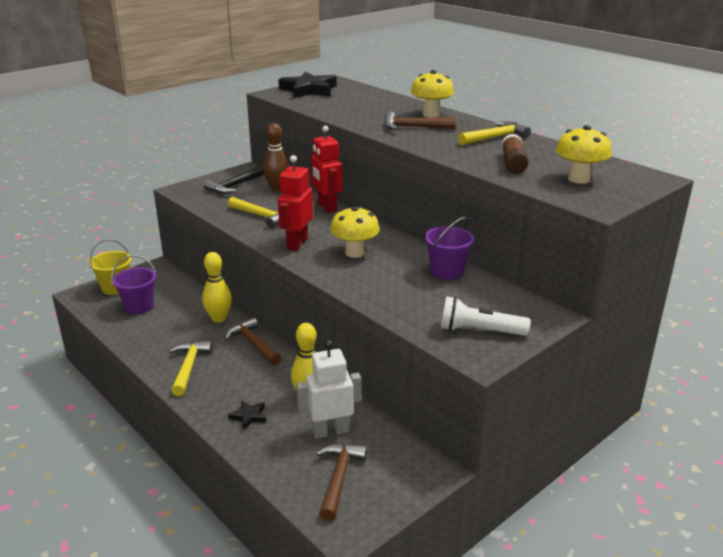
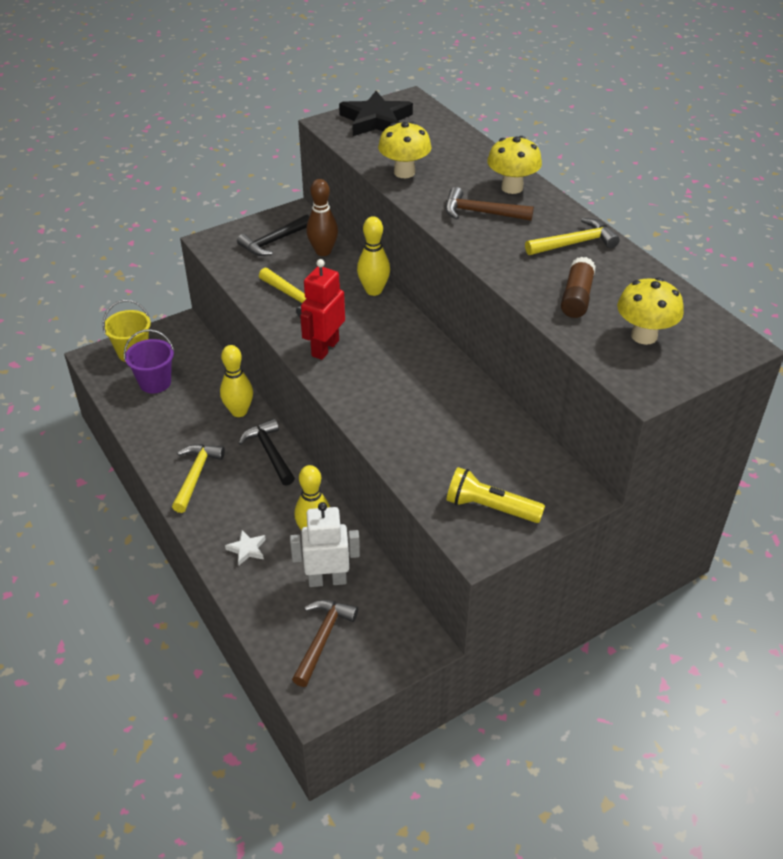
camera: 10 degrees right, 15 degrees up
brown hammer [224,317,281,366] -> black hammer [238,418,295,486]
black star [228,400,266,430] -> white star [225,530,266,565]
red robot [311,125,342,213] -> yellow bowling pin [357,216,390,296]
yellow mushroom [330,206,380,258] -> yellow mushroom moved to [378,122,432,178]
purple bucket [424,217,474,280] -> none
white flashlight [441,296,531,336] -> yellow flashlight [447,467,545,523]

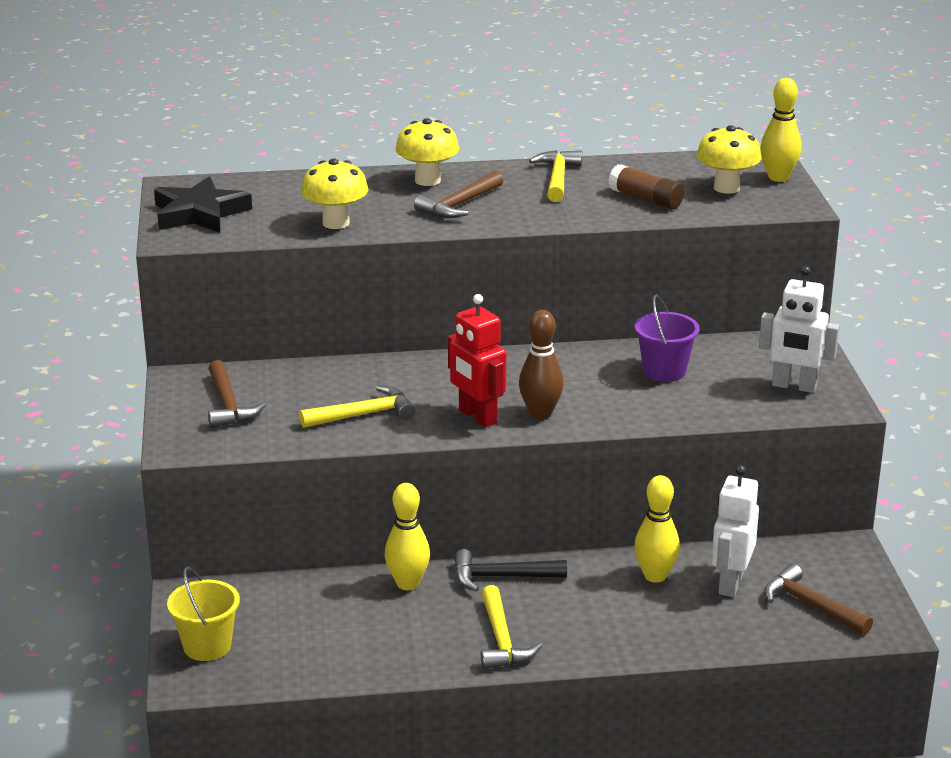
camera: 65 degrees left, 15 degrees down
purple bucket [124,329,174,393] -> purple bucket moved to [634,294,700,382]
yellow hammer [172,444,225,513] -> yellow hammer turned 135 degrees counterclockwise [481,585,542,669]
white star [225,530,266,565] -> none
black hammer [237,215,310,256] -> brown hammer [208,360,266,428]
brown bowling pin [306,179,338,256] -> brown bowling pin moved to [519,310,564,419]
yellow bowling pin [357,216,390,296] -> yellow bowling pin moved to [760,78,801,182]
yellow flashlight [447,467,545,523] -> white robot [759,266,839,393]

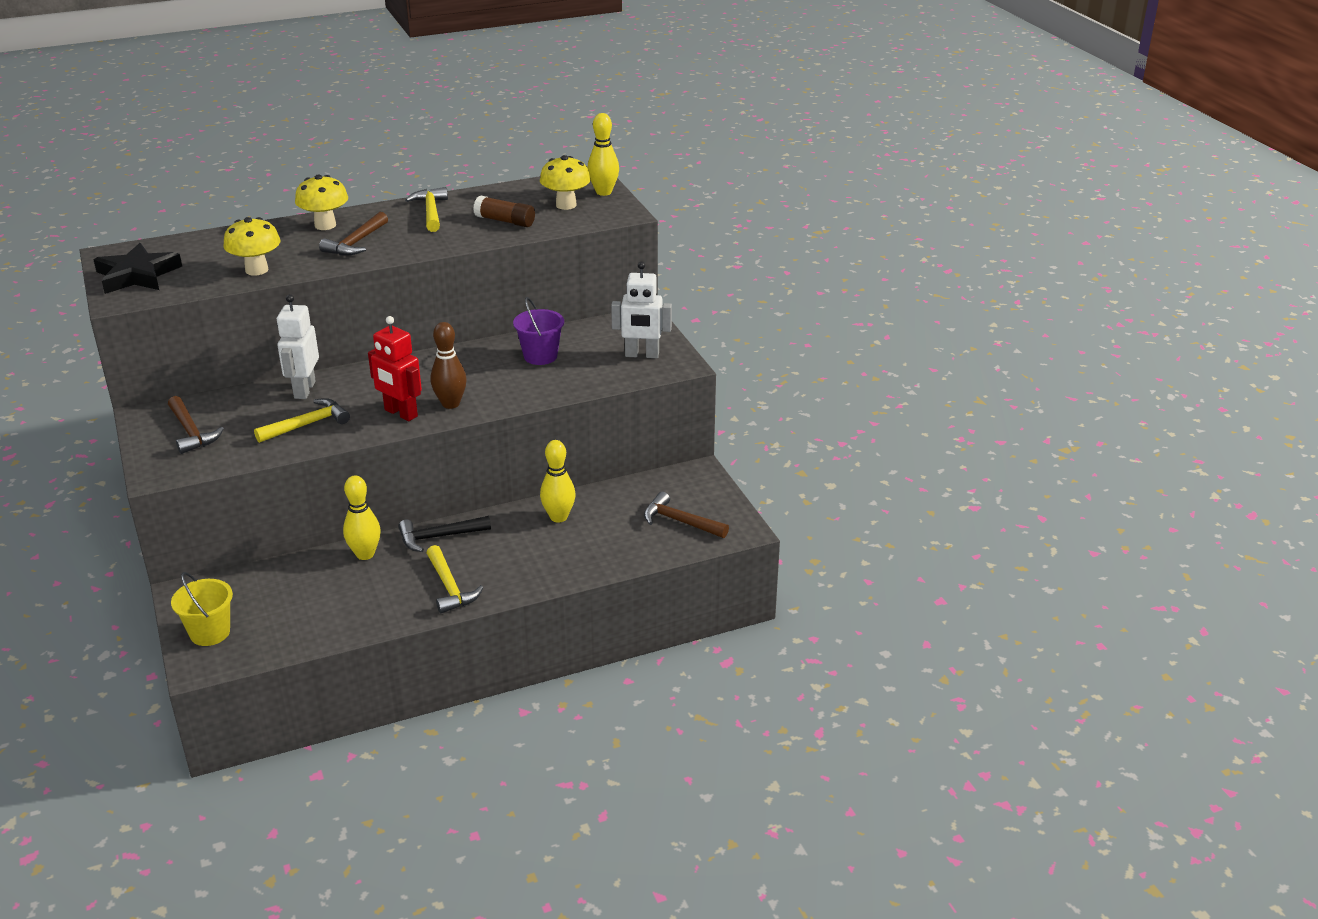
camera: 15 degrees left, 5 degrees up
white robot [711,465,759,597] -> white robot moved to [277,294,319,399]

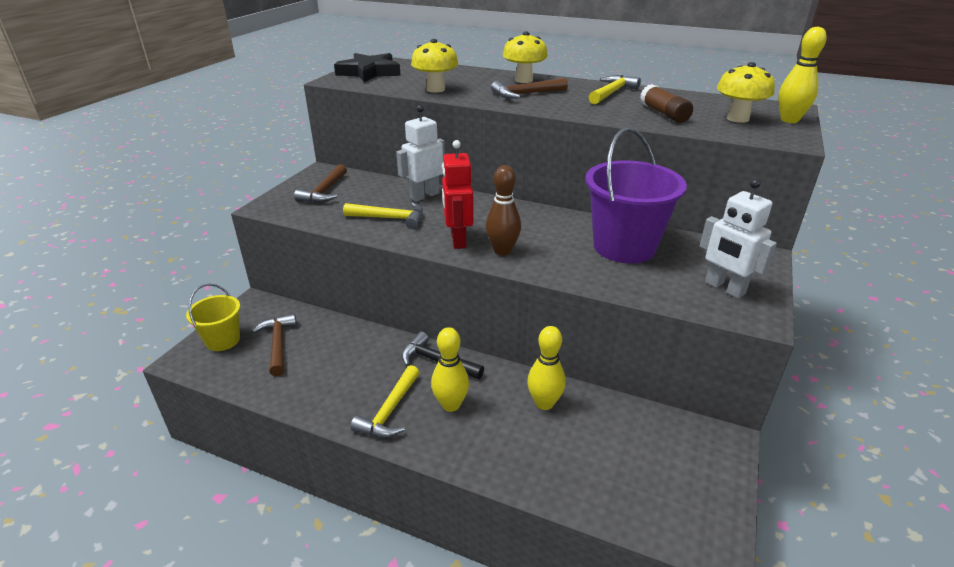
camera: 45 degrees right, 0 degrees up
yellow bowling pin [343,475,381,560] -> yellow bowling pin moved to [431,327,469,412]
purple bucket [513,297,564,365] -> purple bucket [586,127,687,263], size x1.78
brown hammer [644,492,729,538] -> brown hammer moved to [252,314,297,376]

